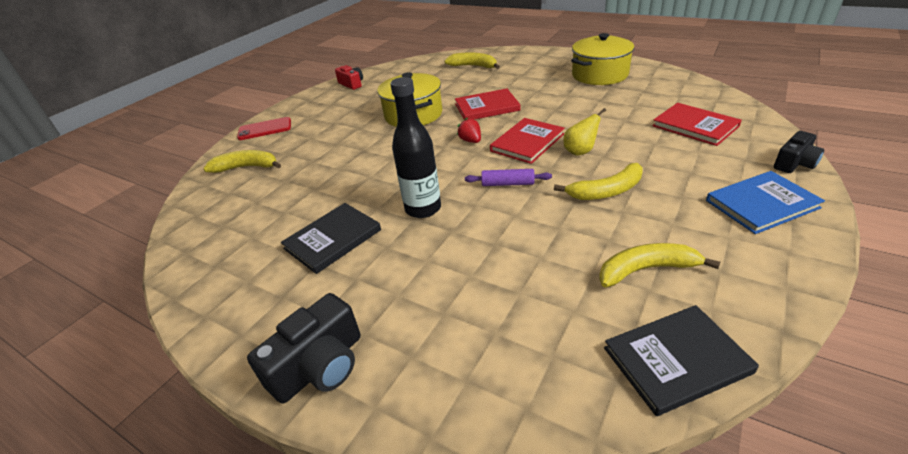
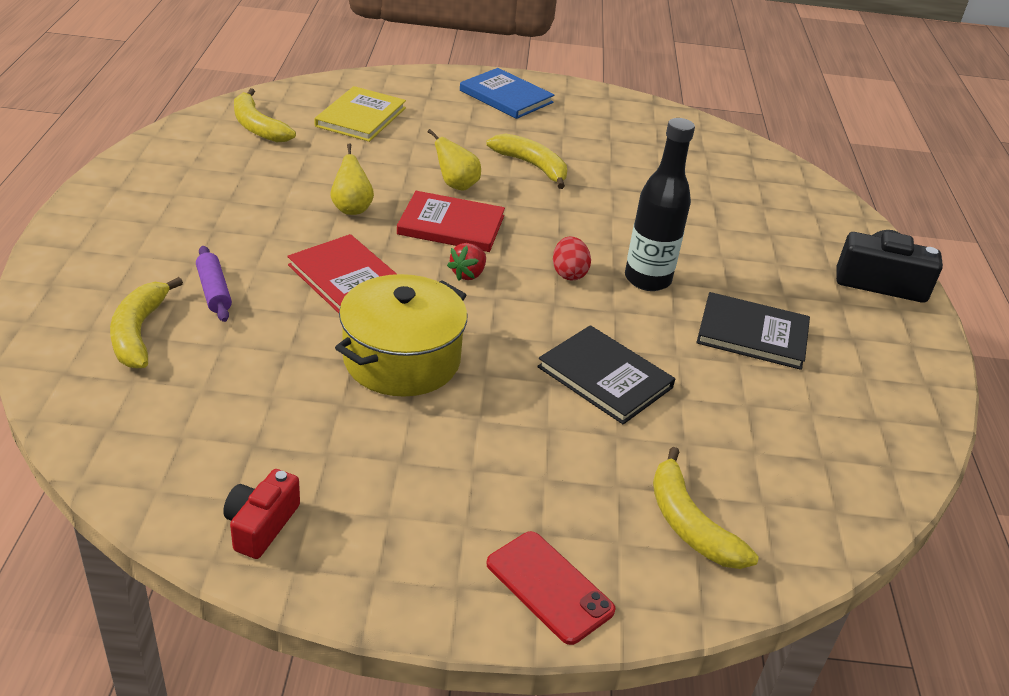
camera: 125 degrees left, 0 degrees up
purple rolling pin [465,169,552,186] -> purple rolling pin moved to [196,246,232,322]
yellow pot [571,33,634,85] -> none
yellow banana [599,243,720,288] -> yellow banana moved to [234,88,296,142]
black book [604,305,759,416] -> black book moved to [537,325,675,424]
red book [652,103,742,146] -> yellow book [314,86,406,142]
black camera [774,131,824,173] -> none
none -> yellow pear [331,143,374,215]
none -> red egg [553,236,591,281]

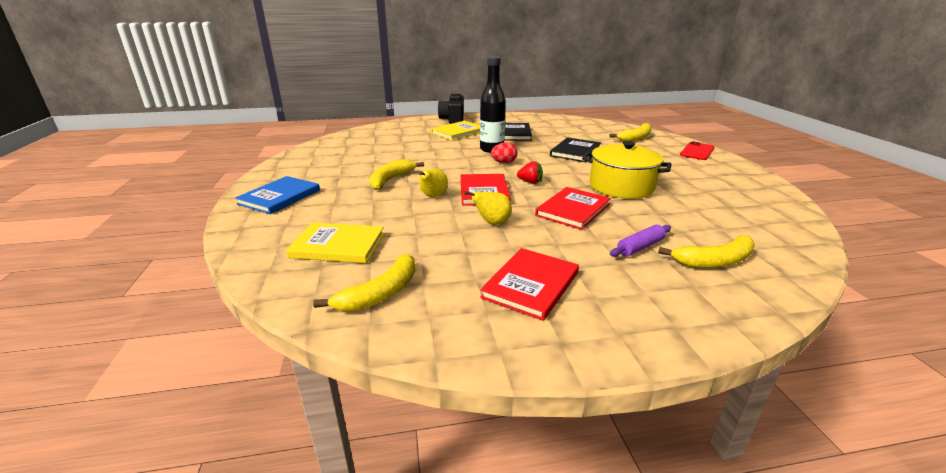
camera: 100 degrees left, 10 degrees down
red camera [223,469,300,559] -> none
none -> yellow book [431,121,480,141]
none -> red book [480,248,579,321]

